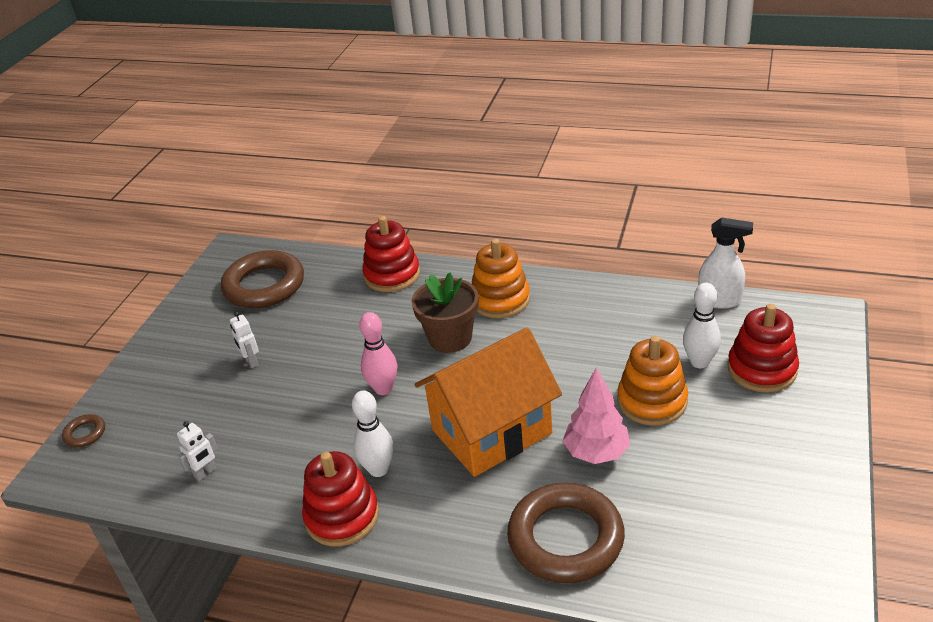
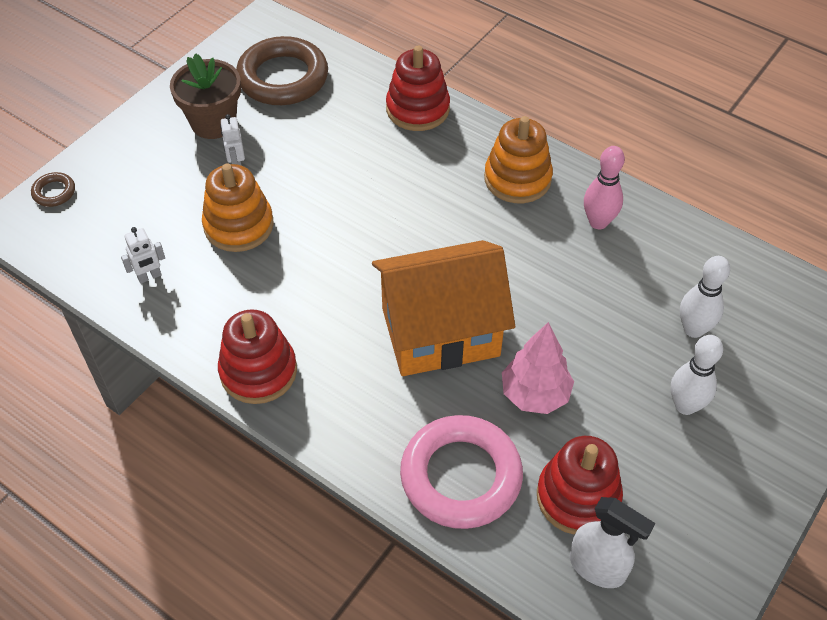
camera: 15 degrees right, 15 degrees up
white bowling pin [352,390,394,477] -> white bowling pin moved to [671,335,723,415]
pink bowling pin [359,312,398,395] -> pink bowling pin moved to [584,146,625,230]
brown flower pot [412,272,478,353] -> brown flower pot moved to [170,53,241,139]
brown ring [507,483,625,583] -> pink ring [400,415,523,529]
orange stacking toy [618,336,688,426] -> orange stacking toy moved to [202,163,274,252]
white spray bottle [698,217,753,309] -> white spray bottle moved to [570,497,655,588]
red stacking toy [728,304,799,393] -> red stacking toy moved to [537,436,623,535]

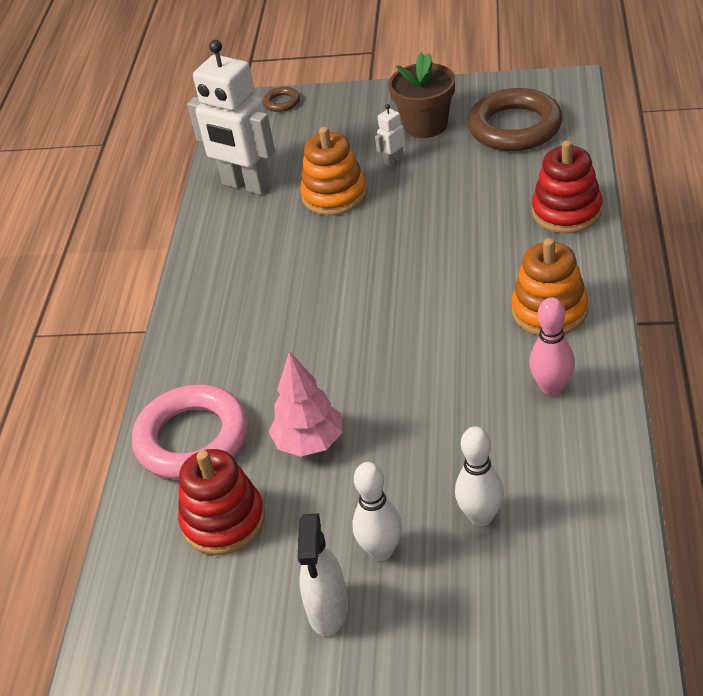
camera: 65 degrees right, 10 degrees down
white robot [121,227,165,284] -> white robot [187,40,275,195], size x2.45
red stacking toy [218,309,297,404] -> none
orange house [372,240,515,376] -> none
white spray bottle [570,497,655,588] -> white spray bottle moved to [298,513,348,636]

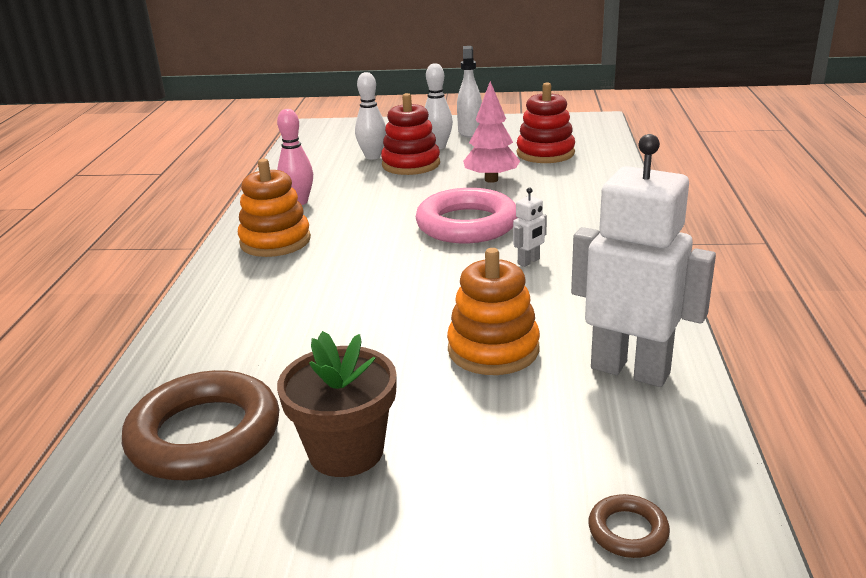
camera: 175 degrees right, 15 degrees down
pink ring [132,385,248,480] -> pink ring moved to [416,188,517,243]
white robot [375,104,405,167] -> white robot moved to [513,187,547,267]
red stacking toy [532,140,603,234] -> red stacking toy moved to [381,93,440,175]

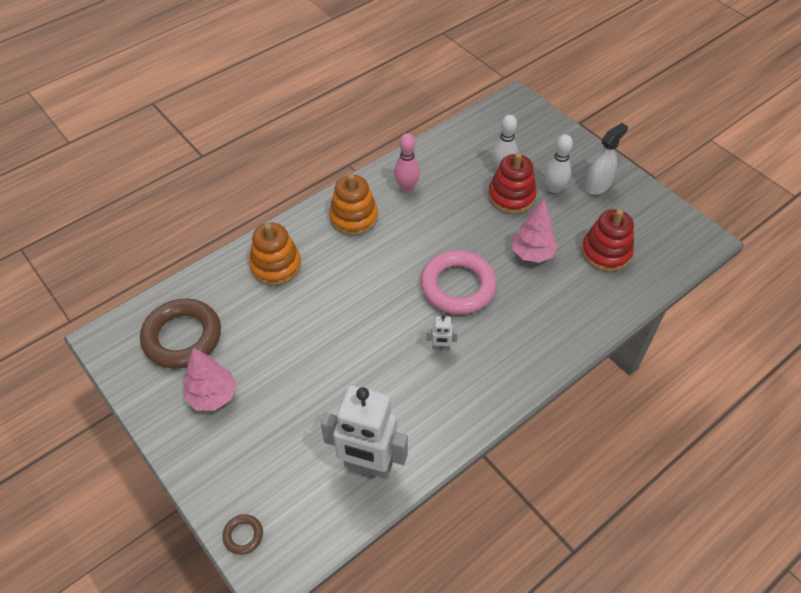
camera: 45 degrees right, 25 degrees up
brown flower pot [277,331,397,477] -> pink tree [184,348,237,411]
orange stacking toy [447,248,540,375] -> orange stacking toy moved to [249,223,301,286]
white robot [571,134,716,387] -> white robot turned 120 degrees clockwise [321,385,408,479]

